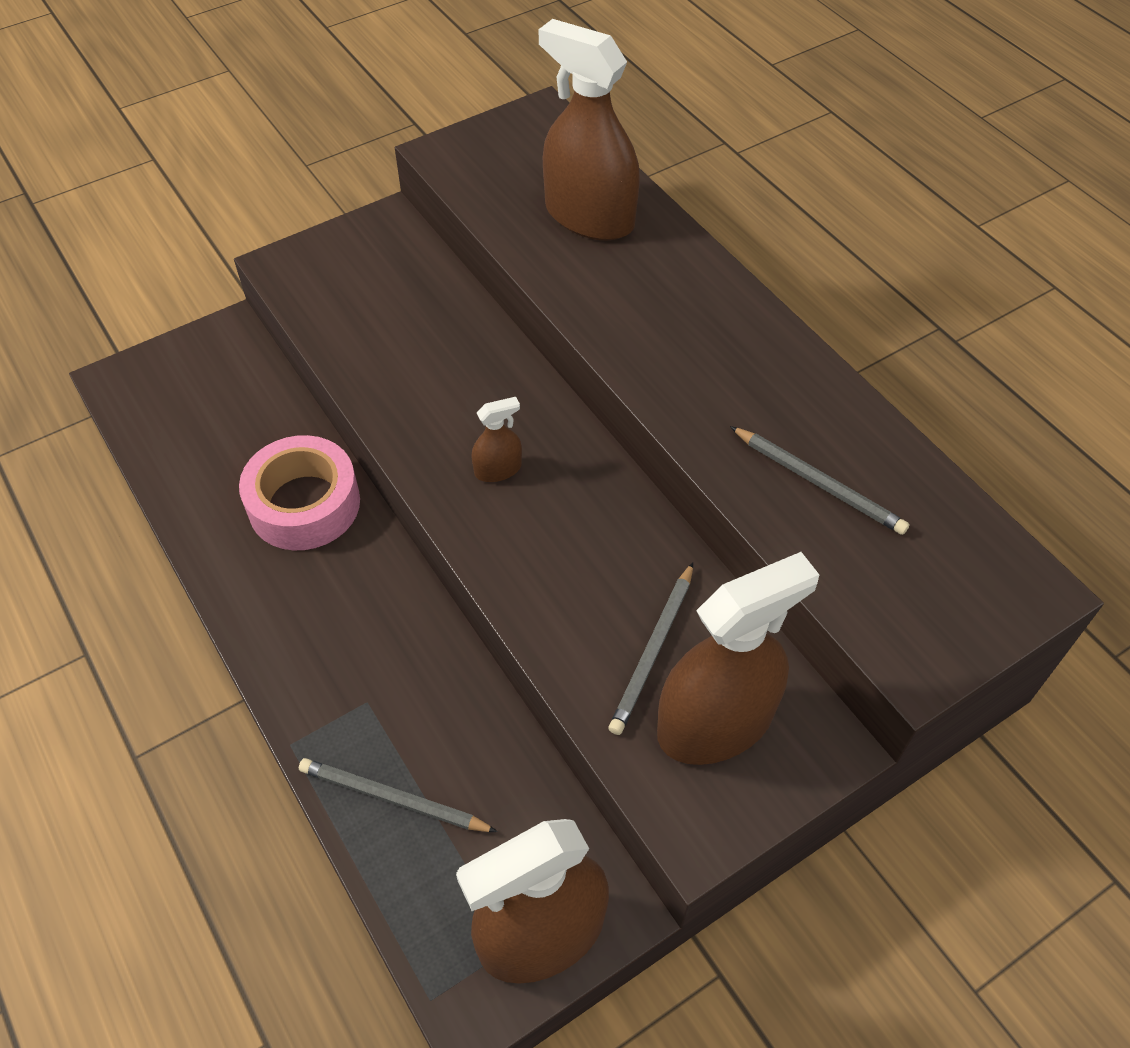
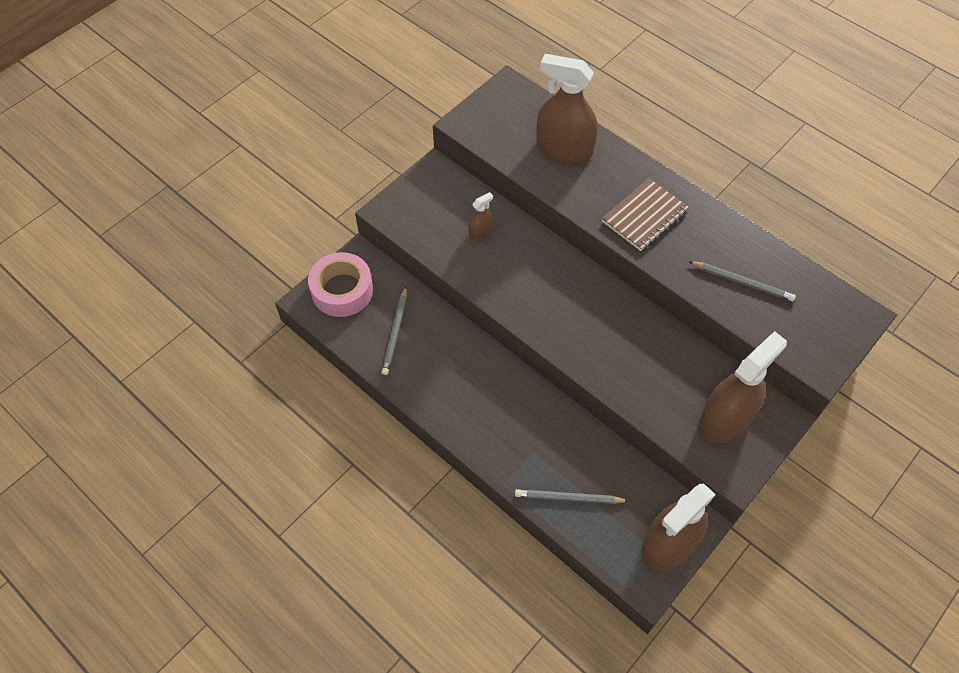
camera: 15 degrees left, 5 degrees up
pink tape [239,435,360,550] -> pink tape moved to [308,252,373,317]
brown spray bottle [471,397,522,482] -> brown spray bottle moved to [468,192,493,240]
grey pencil [609,562,693,735] -> grey pencil moved to [382,287,407,375]
none -> brown notebook [602,178,689,251]

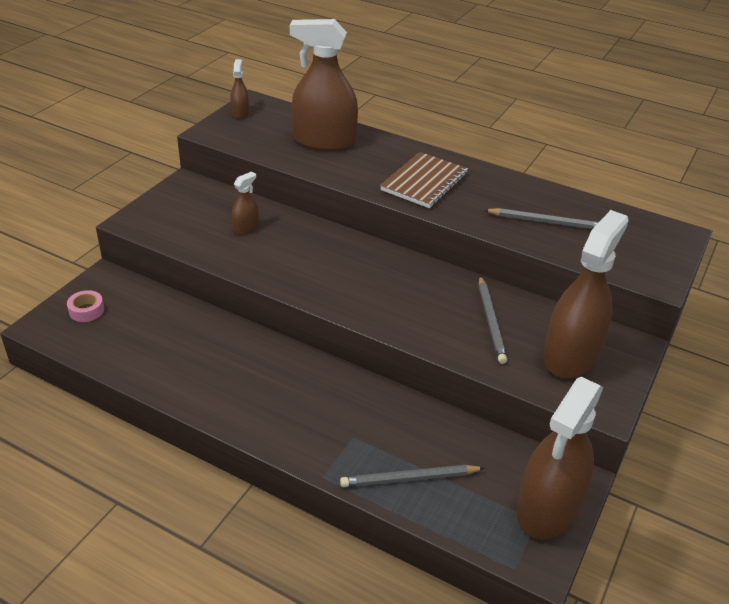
camera: 15 degrees left, 20 degrees down
pink tape [308,252,373,317] -> pink tape [67,290,104,322], size x0.45
grey pencil [382,287,407,375] -> grey pencil moved to [479,276,507,364]
none -> brown spray bottle [230,59,249,119]

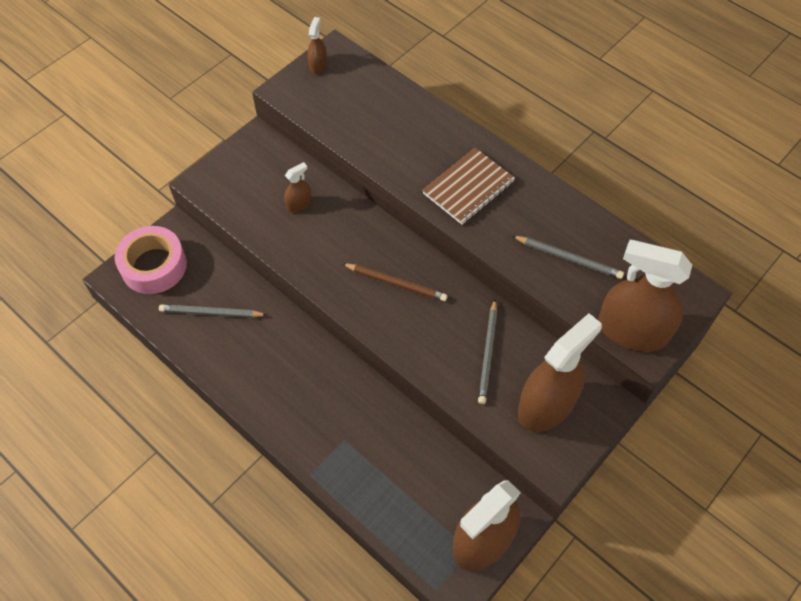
camera: 15 degrees right, 20 degrees up
pink tape [67,290,104,322] -> pink tape [114,226,187,294], size x2.21
brown spray bottle [290,19,358,151] -> brown spray bottle moved to [598,240,692,352]
grey pencil [340,465,484,487] -> grey pencil moved to [159,304,267,318]
none -> brown pencil [342,263,448,301]

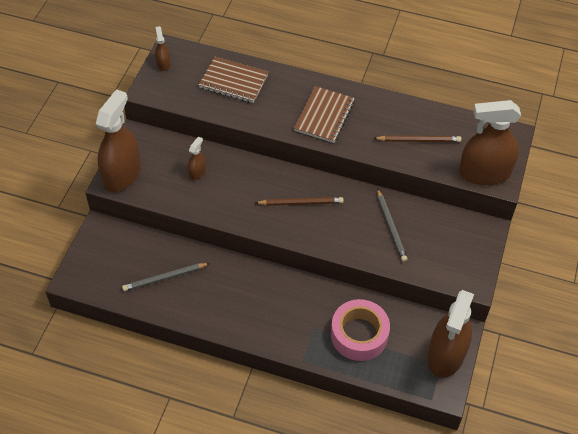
camera: 25 degrees left, 5 degrees down
pink tape [114,226,187,294] -> pink tape moved to [331,299,390,361]
grey pencil [512,236,624,279] -> brown pencil [373,135,461,142]
brown spray bottle [518,313,602,432] -> brown spray bottle moved to [96,89,141,192]
none -> brown notebook [199,57,268,103]

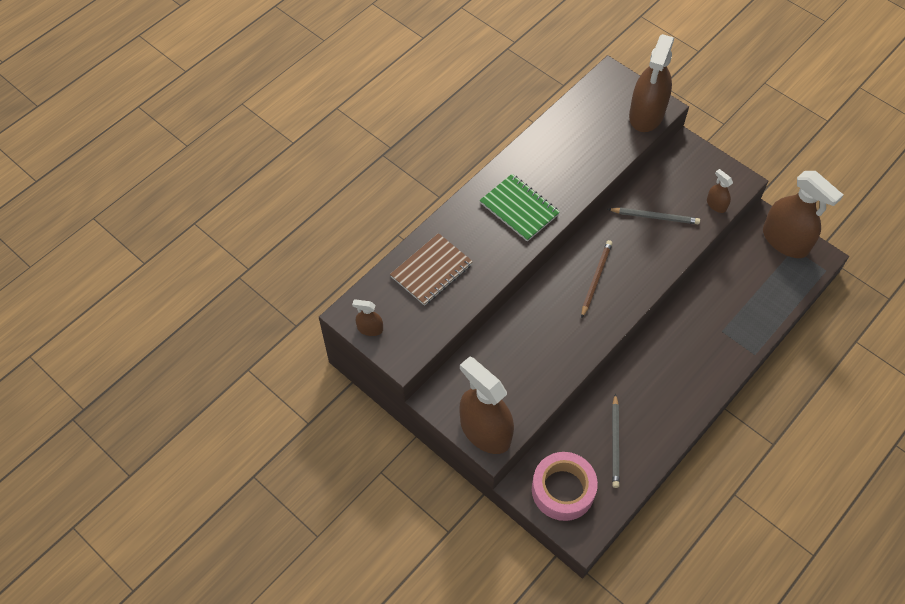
camera: 65 degrees left, 5 degrees up
brown spray bottle [188,136,206,180] -> brown spray bottle moved to [707,169,733,213]
brown notebook [294,86,355,143] -> green notebook [480,174,560,242]
pink tape [331,299,390,361] -> pink tape moved to [532,452,598,521]
brown pencil [373,135,461,142] -> none

